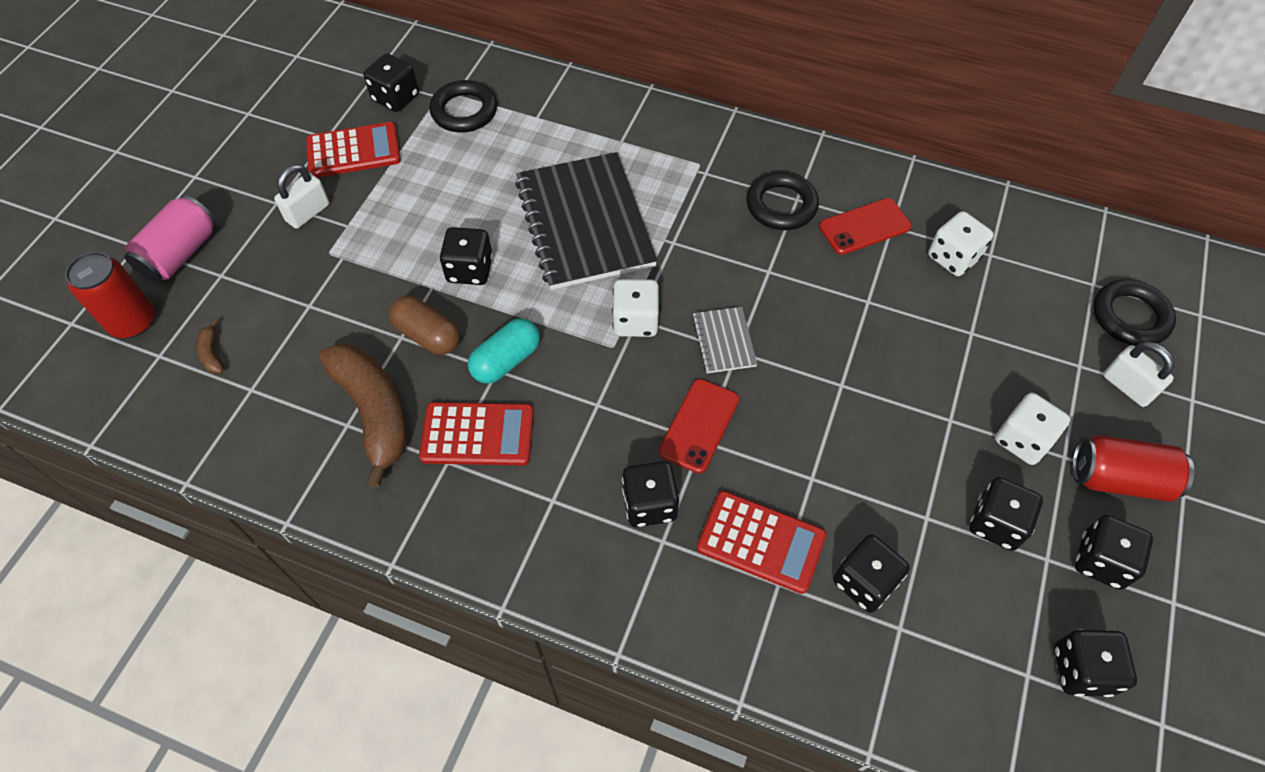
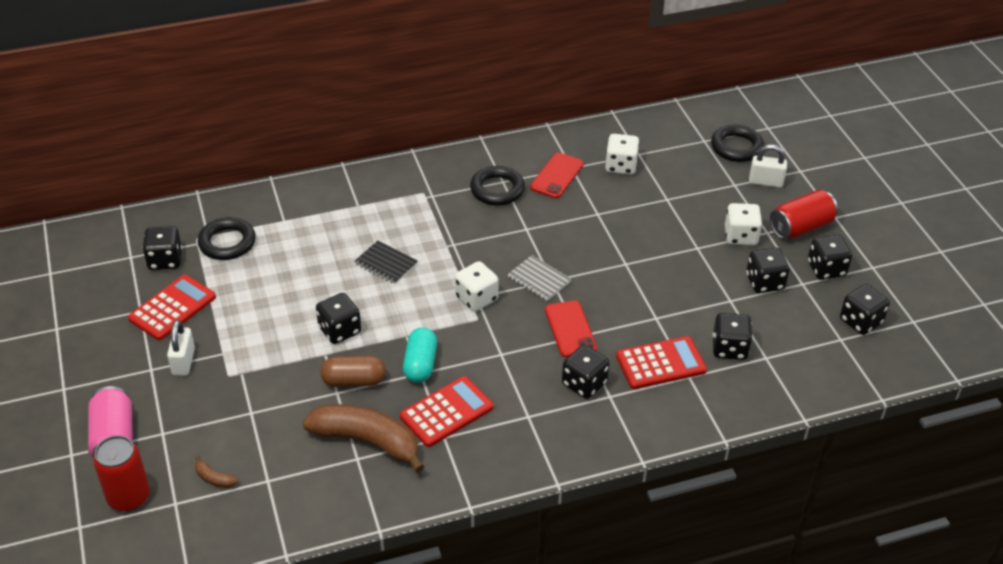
camera: 40 degrees left, 15 degrees down
black notebook [515,152,658,290] -> black notebook [354,241,418,284], size x0.44

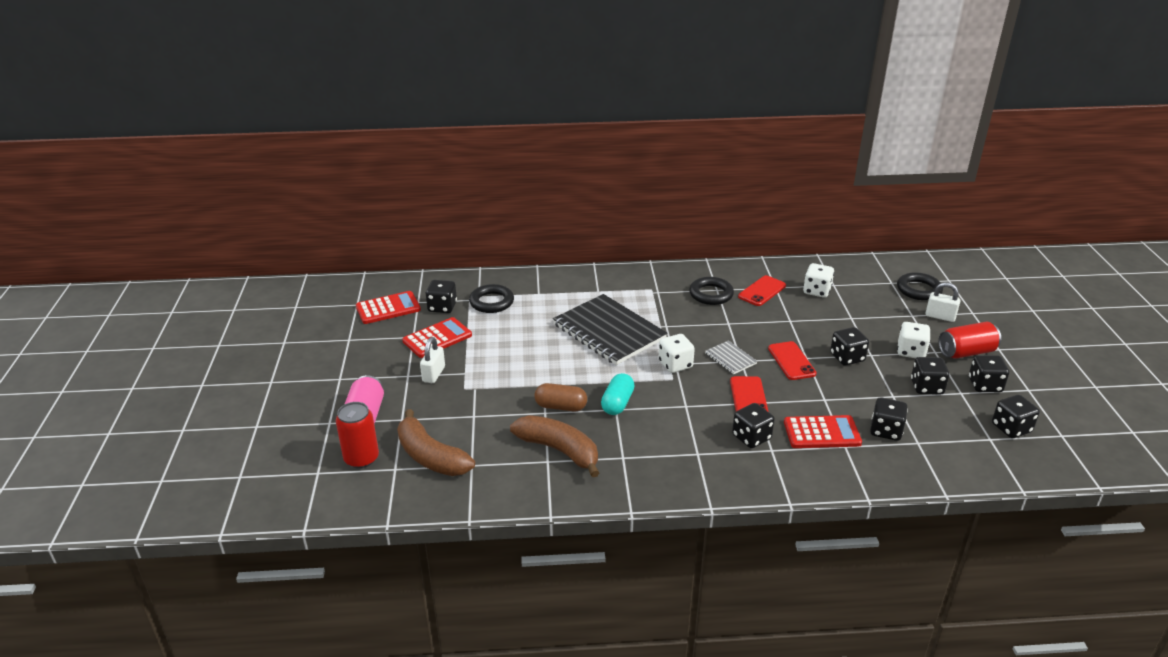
camera: 15 degrees right, 10 degrees down
brown banana [195,456,238,488] -> brown banana [397,409,475,476], size x2.49
black dice [316,293,361,344] -> black dice moved to [830,327,869,366]
black notebook [354,241,418,284] -> black notebook [553,294,667,365], size x2.28
red calculator [400,376,494,447] -> red calculator moved to [356,291,421,324]
none -> red phone [768,341,817,380]

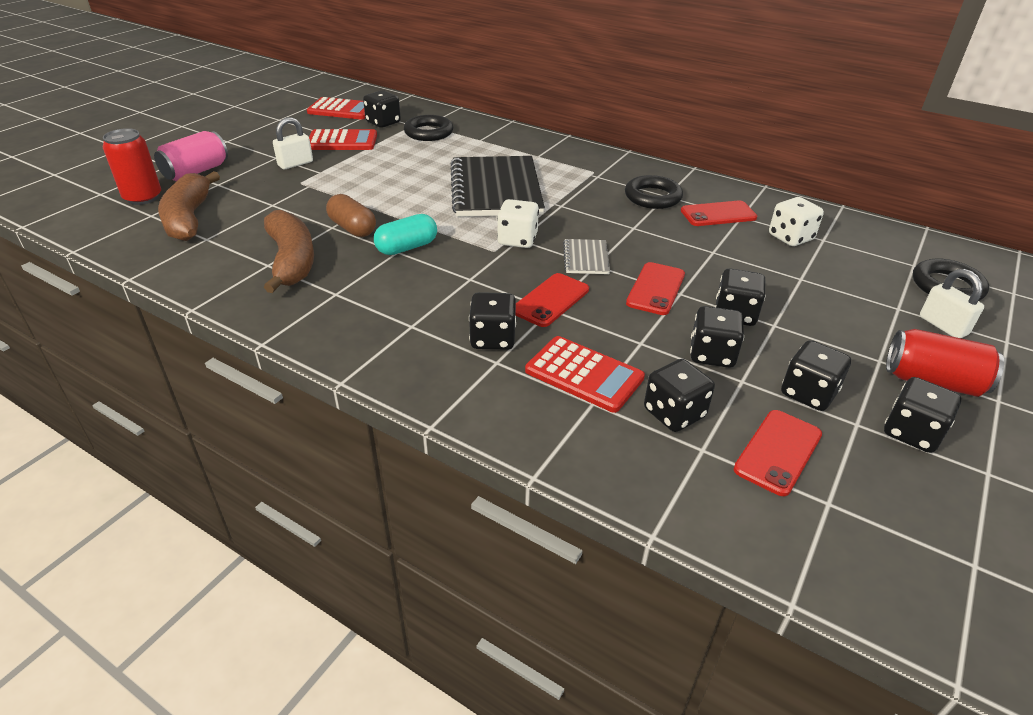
camera: 35 degrees right, 5 degrees up
white dice [897,322,931,358] -> none
black dice [992,395,1040,438] -> black dice moved to [690,306,744,368]
none -> red phone [734,410,822,496]

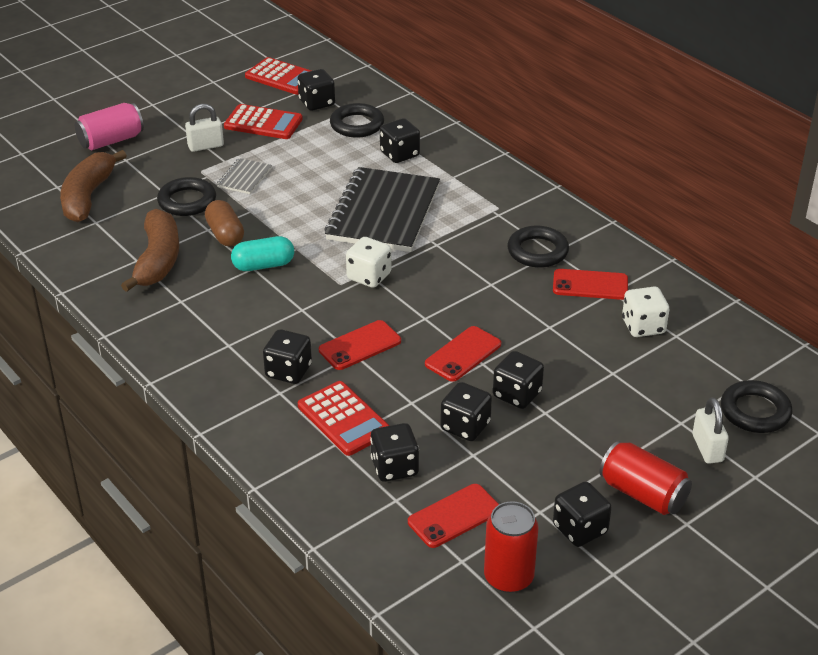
camera: 20 degrees right, 0 degrees up
red can [103,128,161,205] -> red can moved to [484,501,539,593]
grey notebook [563,239,610,274] -> grey notebook moved to [217,158,272,194]
black dice [781,340,851,411] -> black dice moved to [380,118,420,163]
none -> black ring [157,177,216,216]

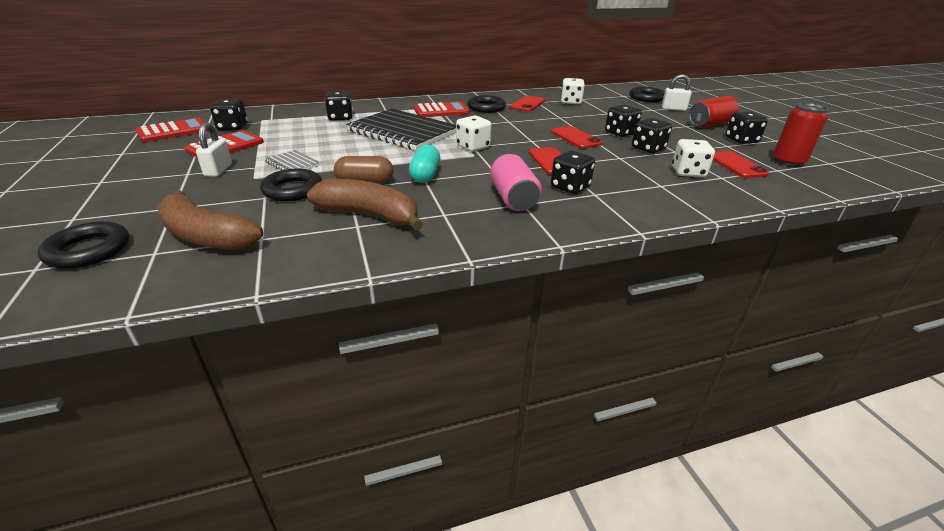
camera: 70 degrees left, 5 degrees down
pink can [75,103,144,150] -> pink can moved to [490,154,542,211]
red calculator [298,381,390,456] -> red calculator moved to [414,102,470,117]
black ring [330,103,384,138] -> black ring moved to [38,221,129,269]
black dice [370,423,419,482] -> white dice [672,139,715,177]

